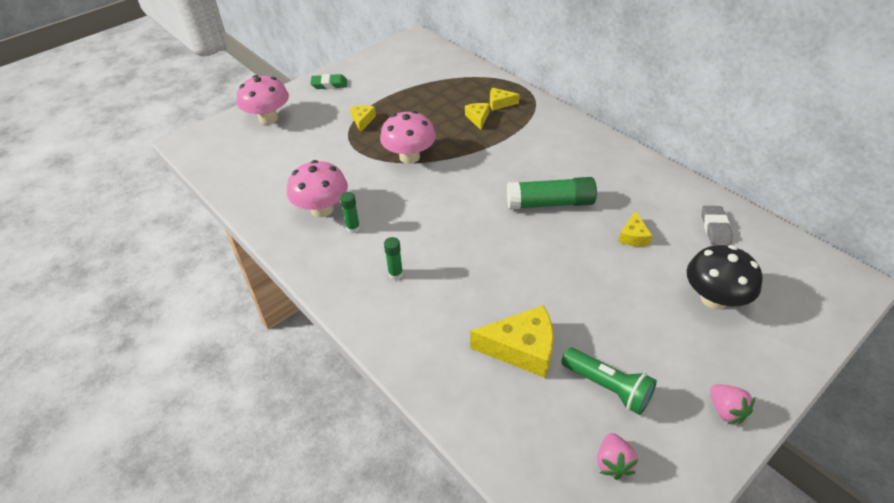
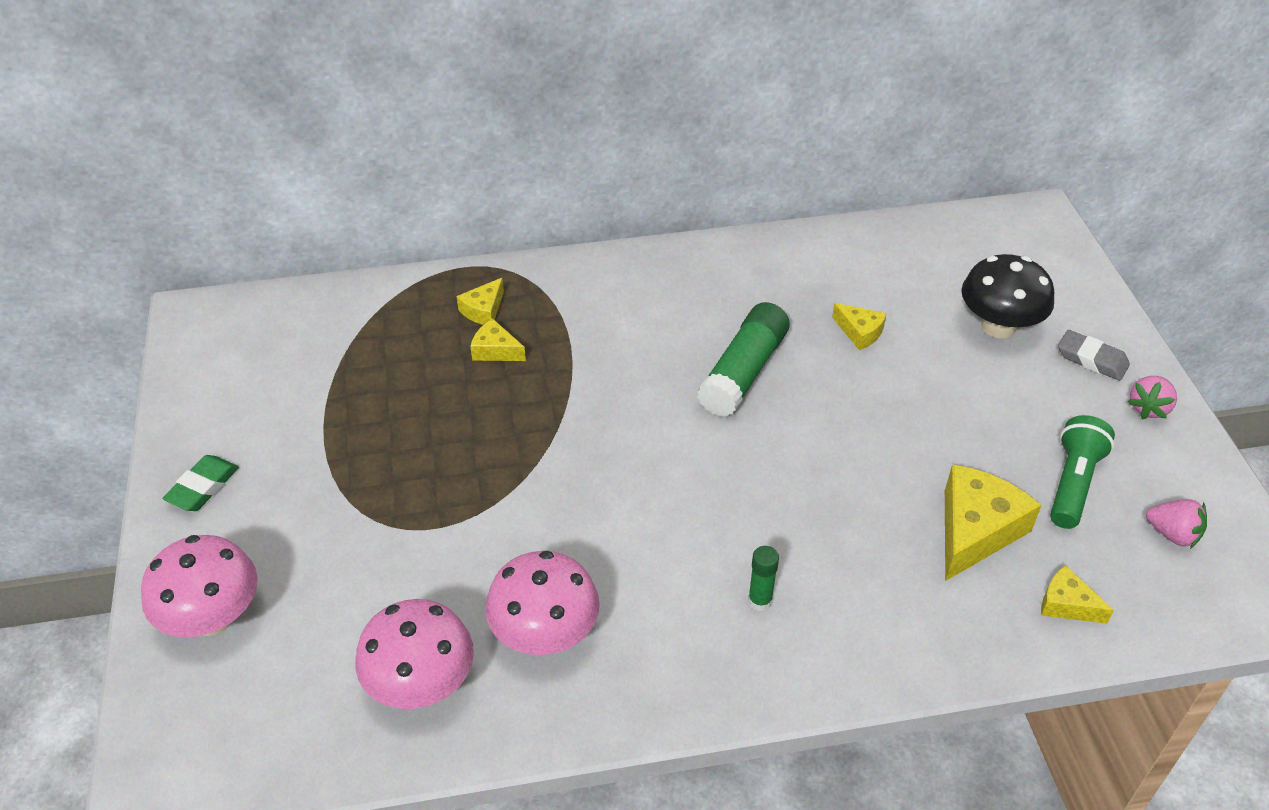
camera: 60 degrees left, 0 degrees up
green glue stick [340,192,360,233] -> none
yellow cheese [350,105,376,132] -> yellow cheese moved to [1041,565,1114,624]
pink mushroom [380,111,436,164] -> pink mushroom moved to [355,599,474,709]
green flashlight [561,348,657,415] -> green flashlight turned 45 degrees counterclockwise [1050,415,1115,529]
grey eraser [702,206,732,245] -> grey eraser moved to [1058,330,1130,381]
pink strawberry [710,384,755,424] -> pink strawberry turned 120 degrees clockwise [1128,376,1177,419]

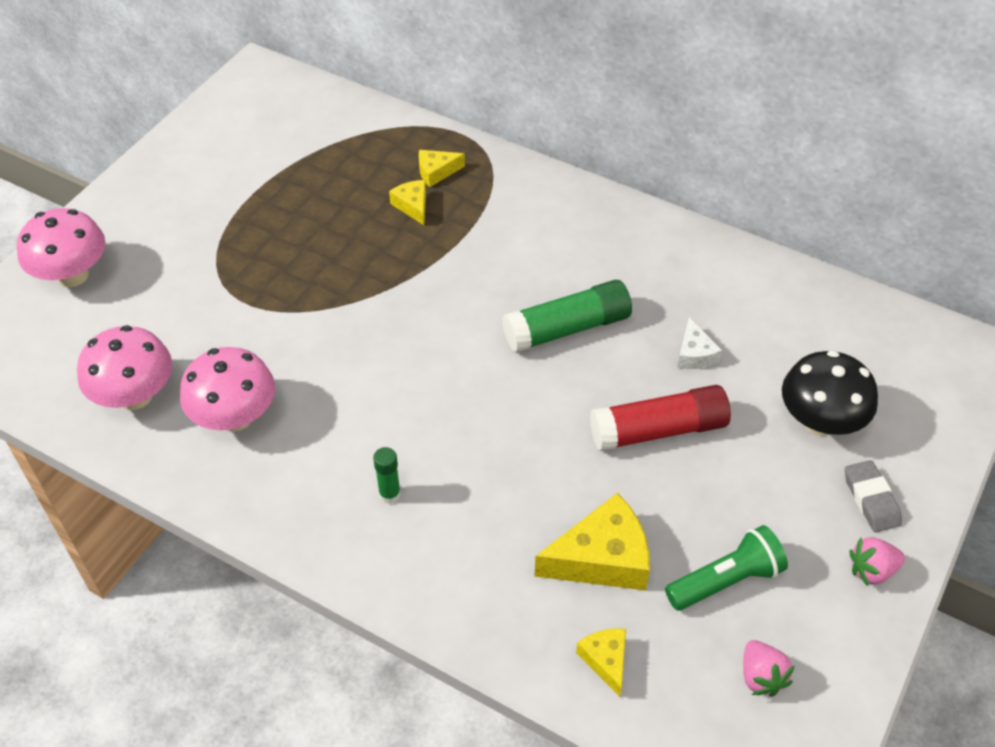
camera: 40 degrees right, 5 degrees up
green eraser [163,455,239,511] -> none
yellow cheese [832,303,887,350] -> white cheese [677,317,722,369]
none -> red glue stick [590,385,731,451]

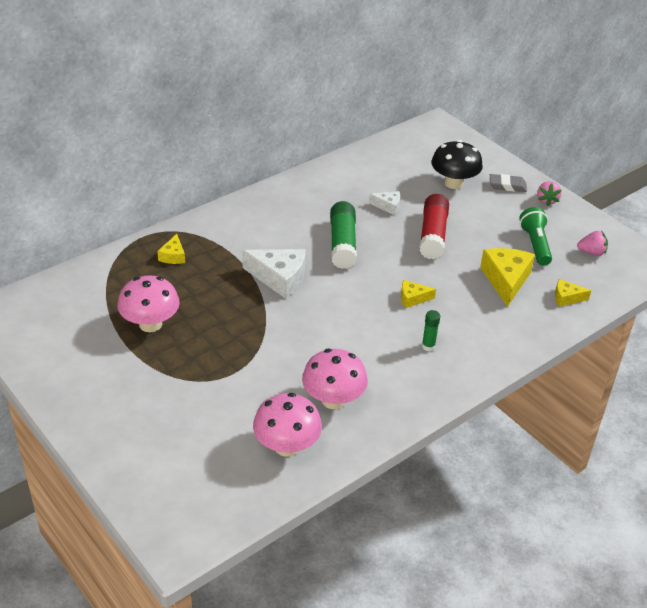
camera: 70 degrees left, 10 degrees down
pink mushroom [17,208,105,287] -> pink mushroom moved to [117,275,180,332]
yellow cheese [389,180,426,226] -> yellow cheese moved to [401,280,436,308]
none -> white cheese [242,249,305,299]

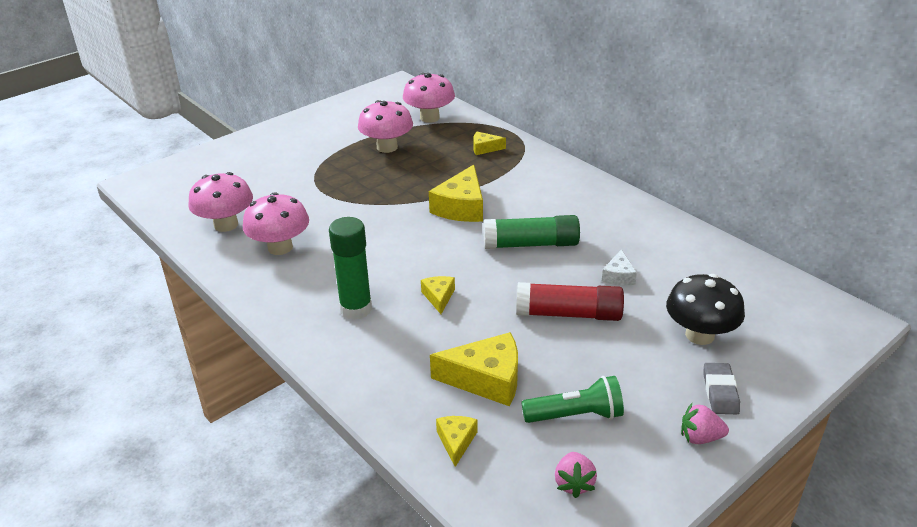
camera: 90 degrees right, 5 degrees down
white cheese [242,249,305,299] -> yellow cheese [429,165,483,222]
green glue stick [422,310,440,351] -> green glue stick [329,217,372,320], size x2.00
none -> pink mushroom [403,73,455,123]

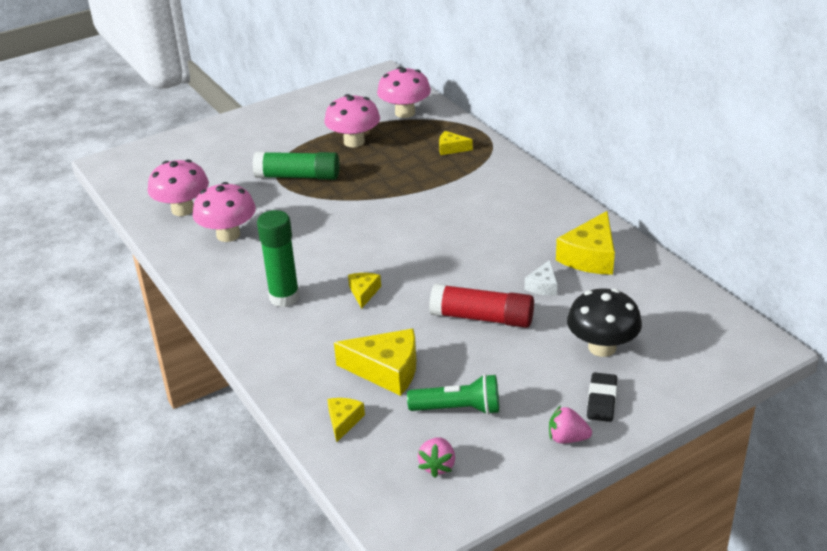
camera: 10 degrees right, 0 degrees up
yellow cheese [429,165,483,222] -> yellow cheese moved to [556,211,615,275]
green glue stick [483,215,580,249] -> green glue stick moved to [252,152,340,180]
grey eraser [704,363,740,414] -> black eraser [587,372,617,422]

